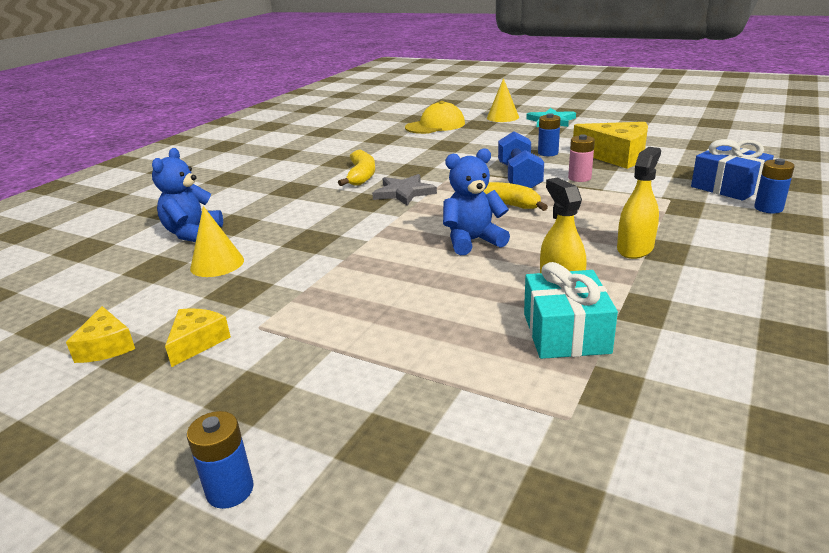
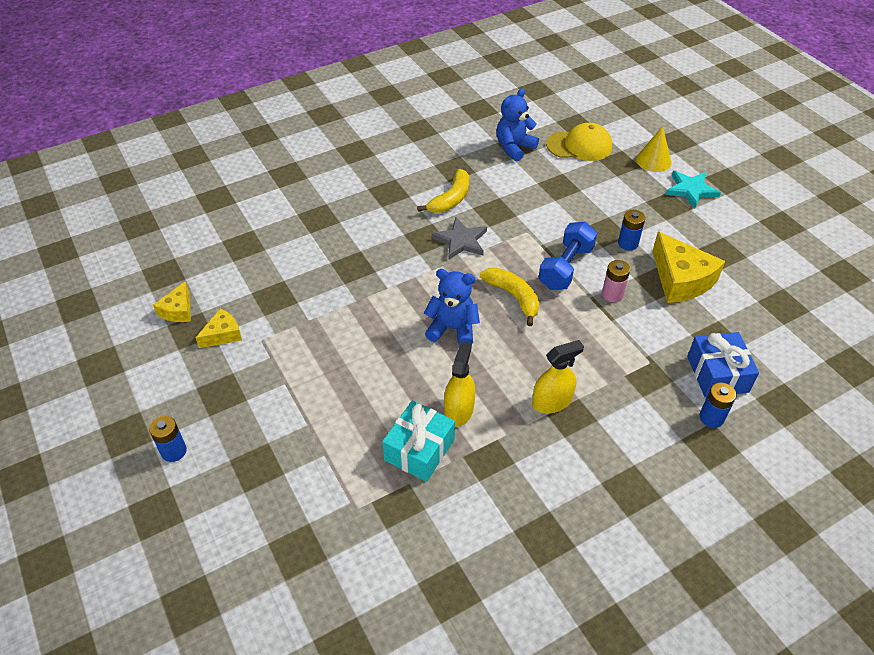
camera: 30 degrees right, 20 degrees up
blue teddy bear [152,148,223,242] -> blue teddy bear moved to [496,88,539,161]
yellow cone [190,206,244,277] -> none

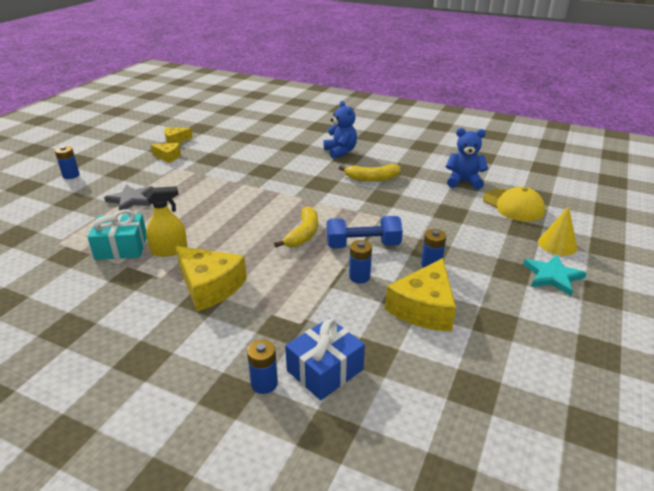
camera: 55 degrees right, 15 degrees down
blue teddy bear [424,269,480,346] -> blue teddy bear moved to [324,101,357,159]
grey star [432,217,487,260] -> grey star moved to [104,185,153,211]
yellow spray bottle [532,340,584,413] -> yellow cheese [175,246,247,311]
pink battery [602,260,630,302] -> blue battery [349,240,372,283]

